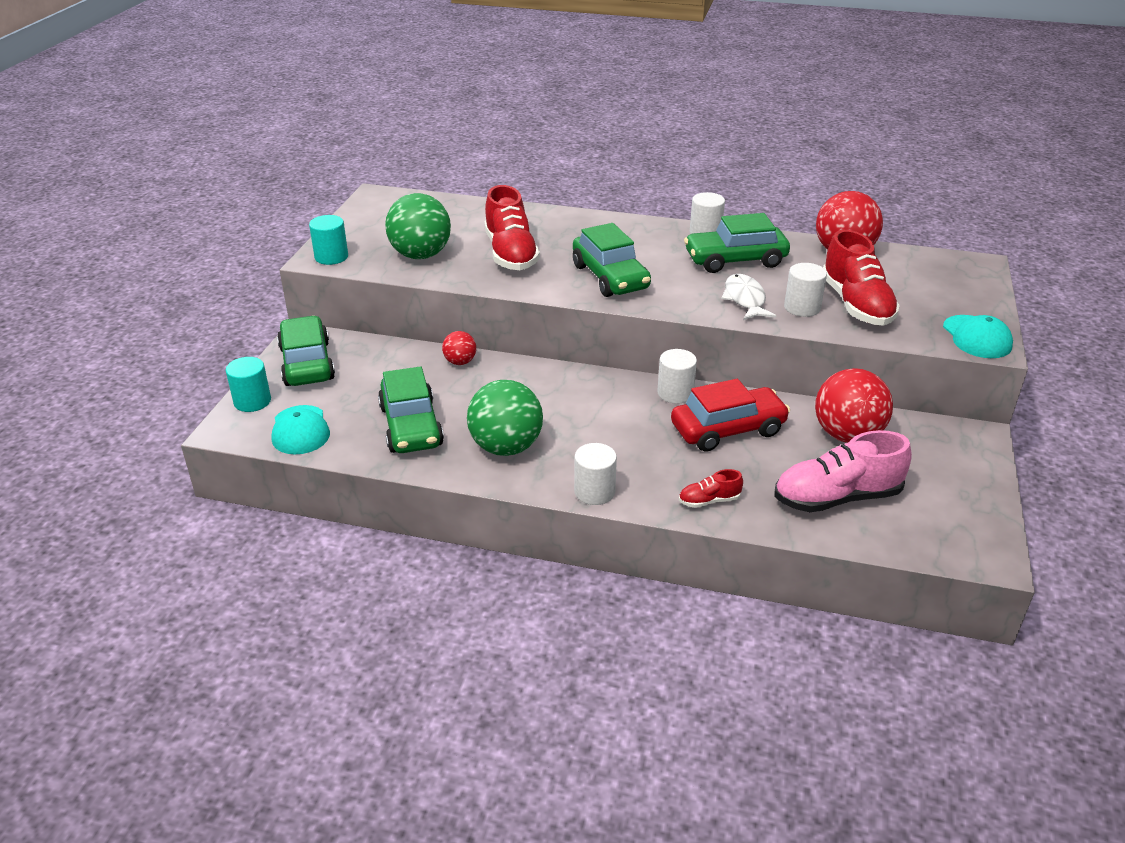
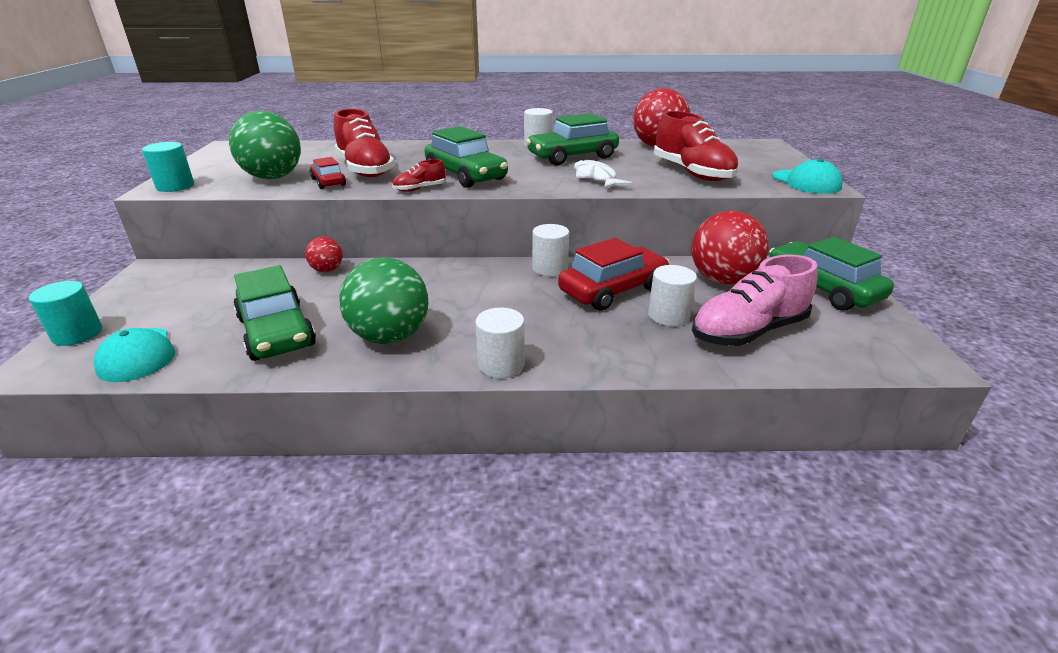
camera: 15 degrees left, 5 degrees down
green car [277,316,335,386] -> green car moved to [769,237,894,311]
red shoe [679,469,743,508] -> red shoe moved to [392,159,446,192]
white cylinder [784,263,827,317] -> white cylinder moved to [648,265,697,326]
none -> red car [310,157,346,189]

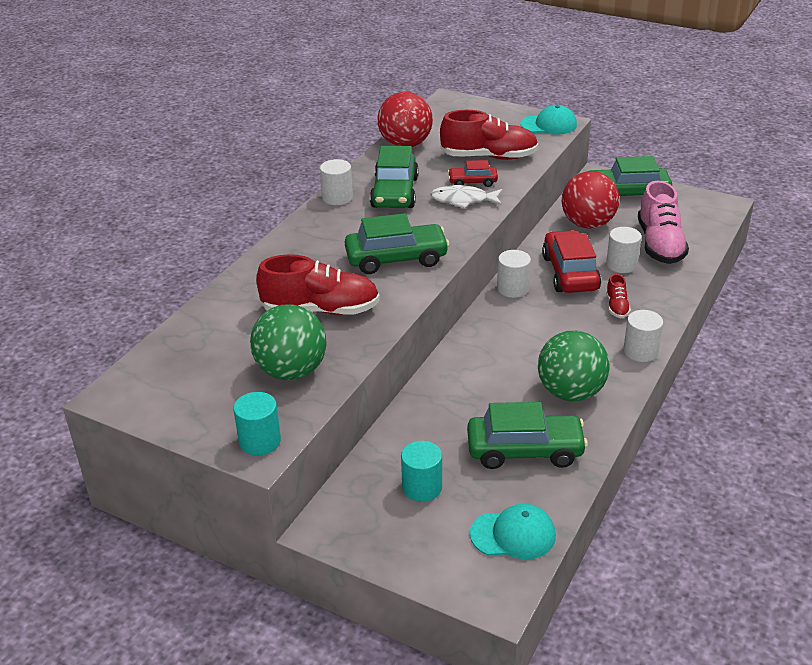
camera: 60 degrees left, 5 degrees up
turquoise cylinder [29,281,102,346] -> turquoise cylinder moved to [401,441,442,502]
red ball [305,237,343,272] -> none
red car [310,157,346,189] -> red car moved to [448,160,498,187]
red shoe [392,159,446,192] -> red shoe moved to [606,274,631,318]

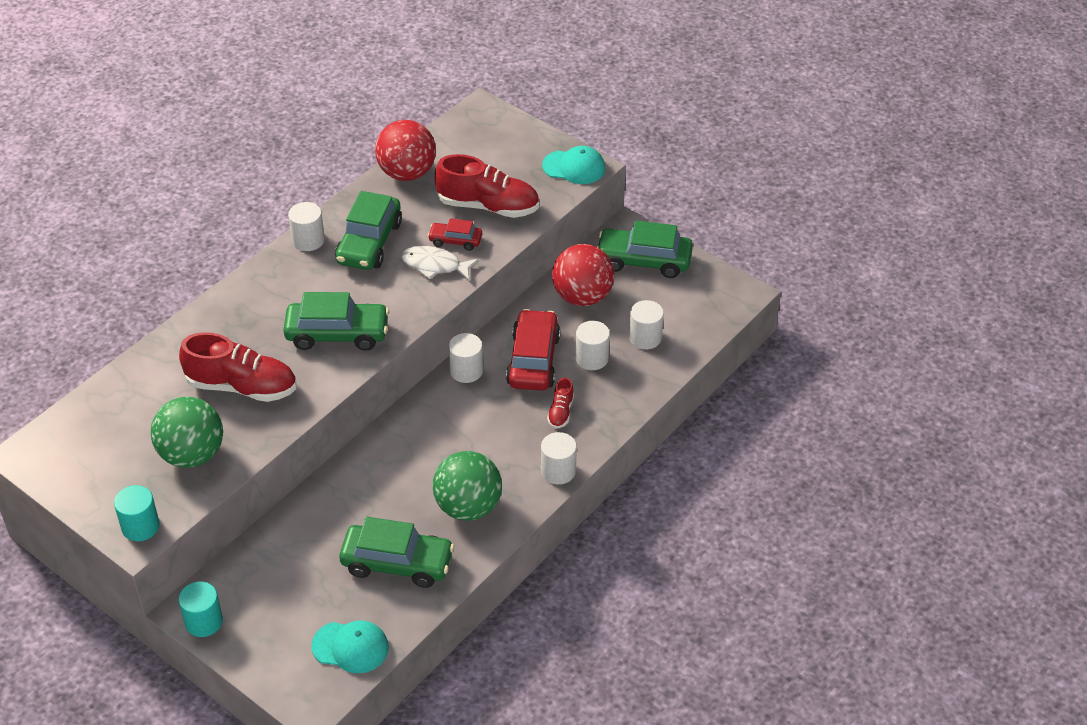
camera: 10 degrees right, 10 degrees up
turquoise cylinder [401,441,442,502] -> turquoise cylinder moved to [179,581,223,637]
pink shoe [638,181,689,264] -> white cylinder [629,300,664,350]

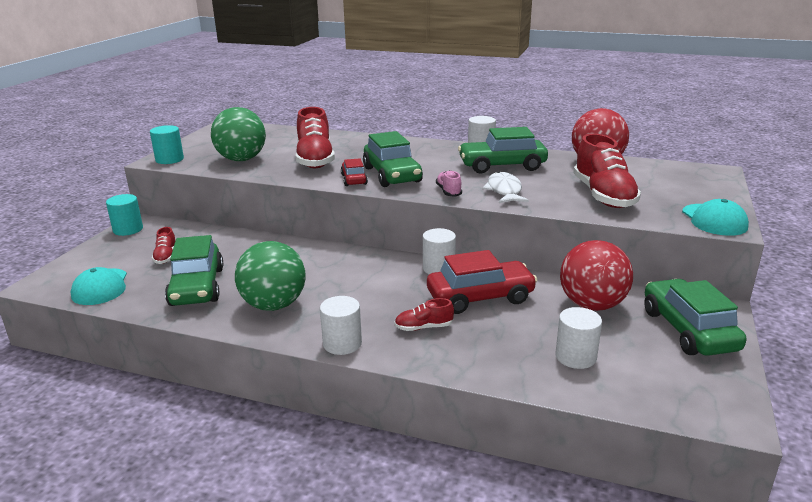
camera: 70 degrees right, 20 degrees down
red car [428,218,482,251] -> red car moved to [341,158,368,186]
white cylinder [576,321,610,370] -> none
none -> red shoe [152,227,176,264]
none -> pink shoe [436,170,462,197]

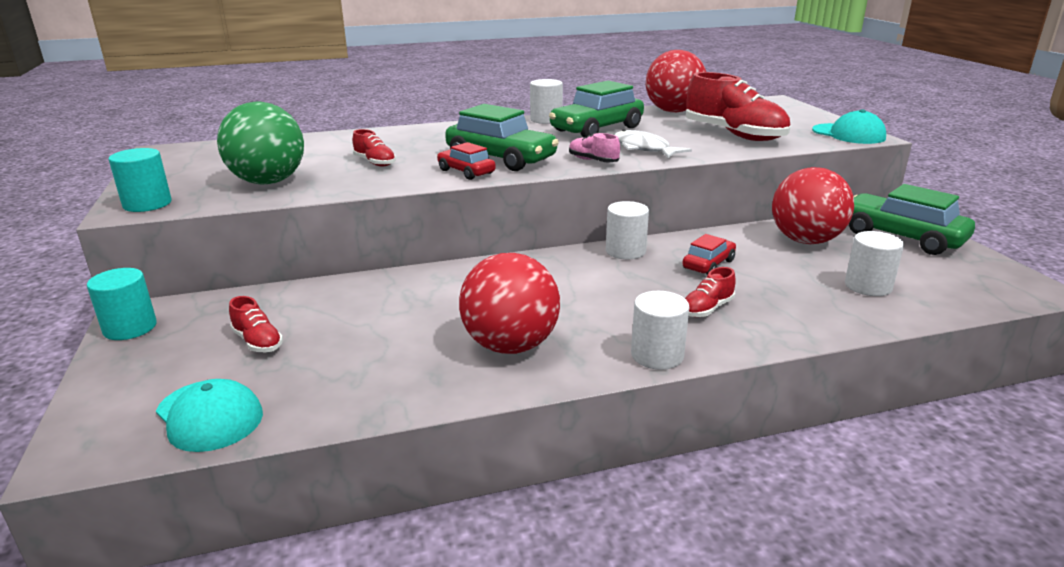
camera: 35 degrees left, 0 degrees up
green car [165,235,223,306] -> none
green ball [235,241,306,311] -> red ball [459,253,560,354]
red shoe [296,107,335,168] -> red shoe [353,129,396,166], size x0.47
red car [427,250,537,314] -> red car [682,234,736,275], size x0.54

